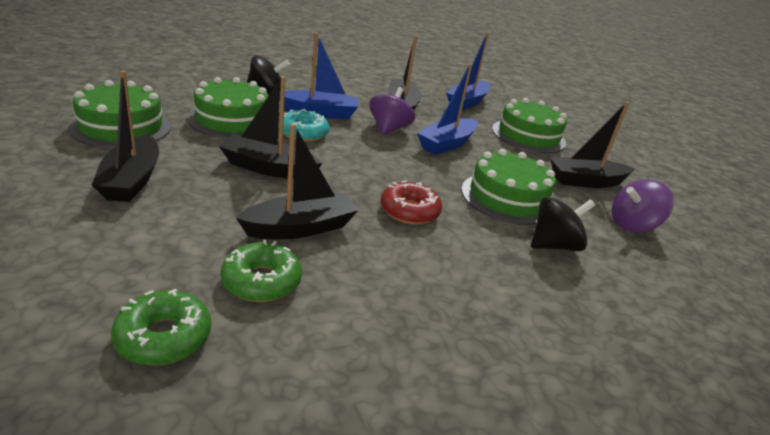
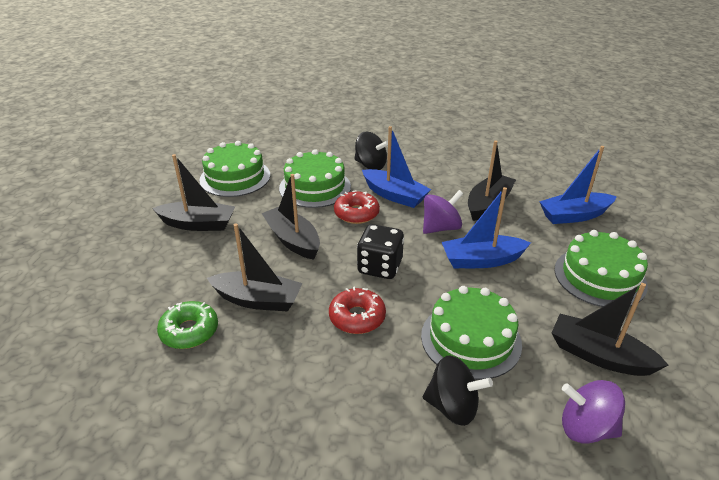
camera: 45 degrees right, 5 degrees up
black boat [92,71,159,202] -> black boat turned 120 degrees counterclockwise [152,154,235,231]
green donut [111,289,211,366] -> none
turquoise donut [278,109,329,142] -> red donut [334,190,380,224]
none -> black dice [357,224,404,279]

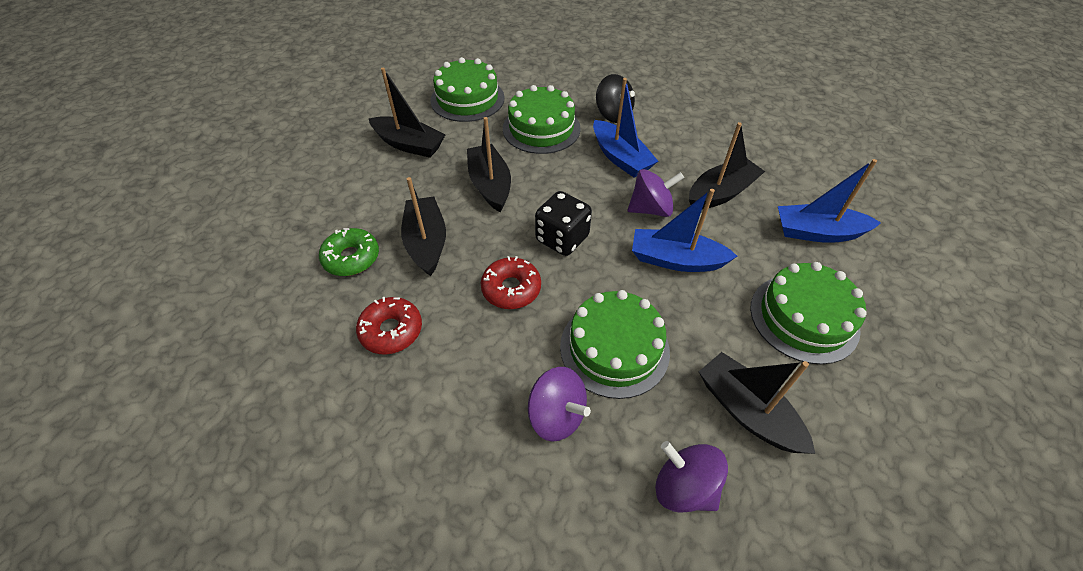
camera: 20 degrees right, 15 degrees up
black boat [207,223,303,312] -> black boat turned 135 degrees counterclockwise [401,177,446,276]
red donut [334,190,380,224] -> red donut moved to [356,297,422,354]
black spinning top [423,356,493,426] -> purple spinning top [528,367,591,442]

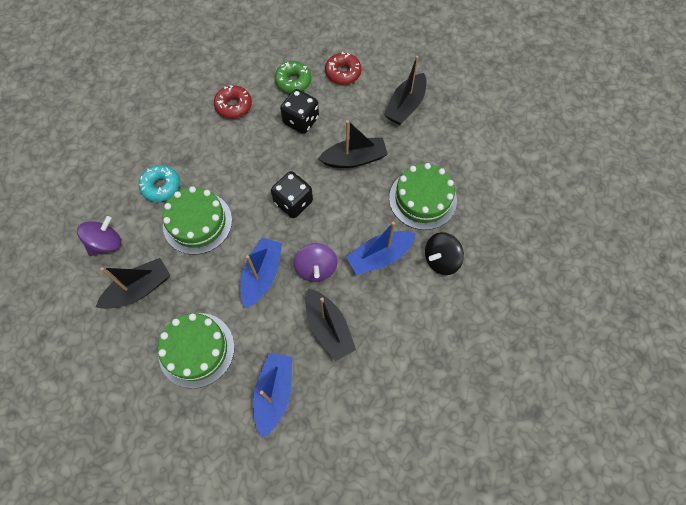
camera: 95 degrees right, 15 degrees up
black boat [401,177,446,276] -> black dice [280,89,319,134]
green cake [430,57,505,122] -> none
red donut [481,256,541,309] -> red donut moved to [325,52,362,85]
purple spinning top [528,367,591,442] -> turquoise donut [139,165,180,202]

